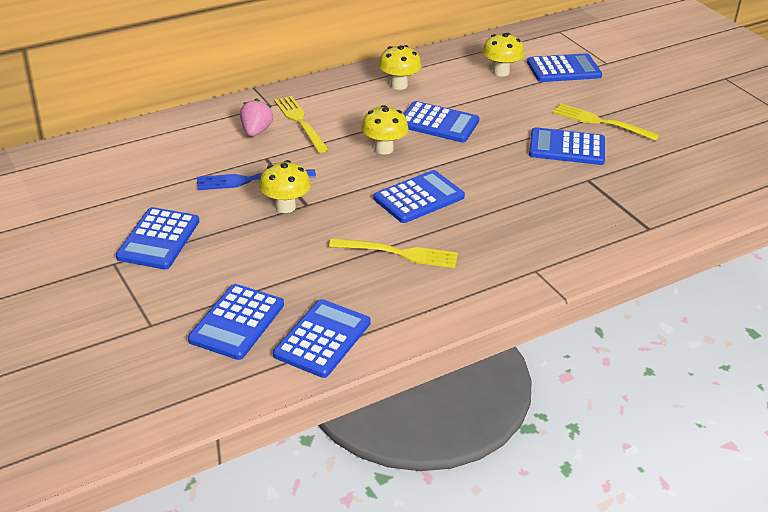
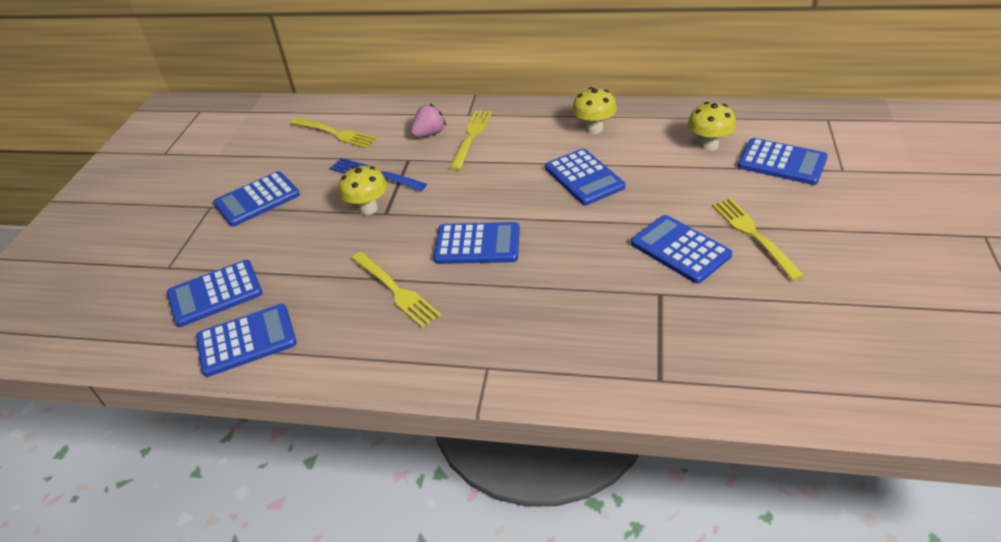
camera: 45 degrees right, 5 degrees up
yellow mushroom [361,105,409,154] -> none
none -> yellow fork [290,118,377,148]

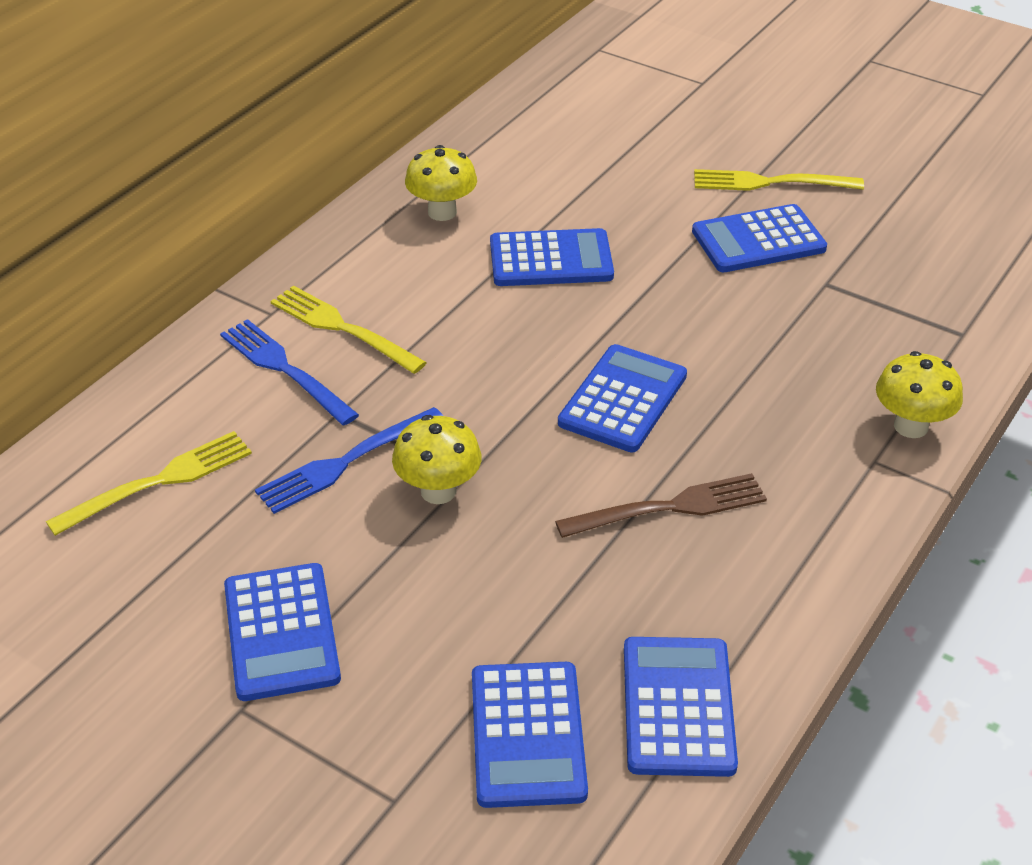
camera: 70 degrees left, 0 degrees up
yellow fork [352,252,441,328] -> brown fork [555,473,767,538]
pink strawberry [411,104,446,137] -> blue fork [220,319,359,426]
yellow mushroom [688,102,736,151] -> yellow mushroom moved to [876,351,963,438]
blue calculator [738,138,828,185] -> none

